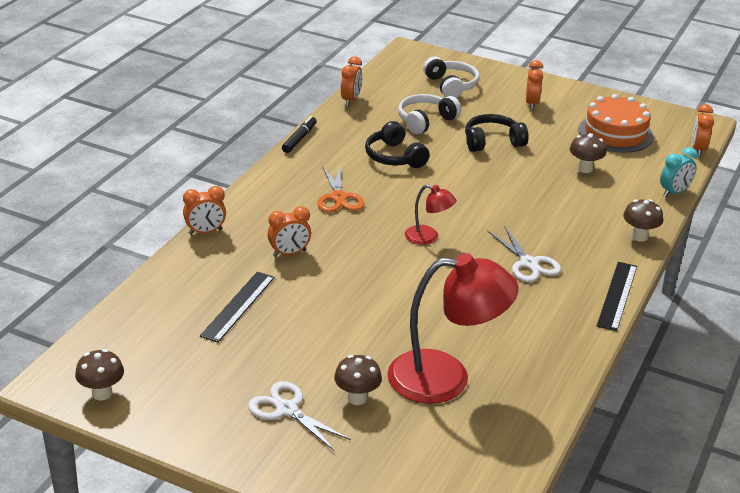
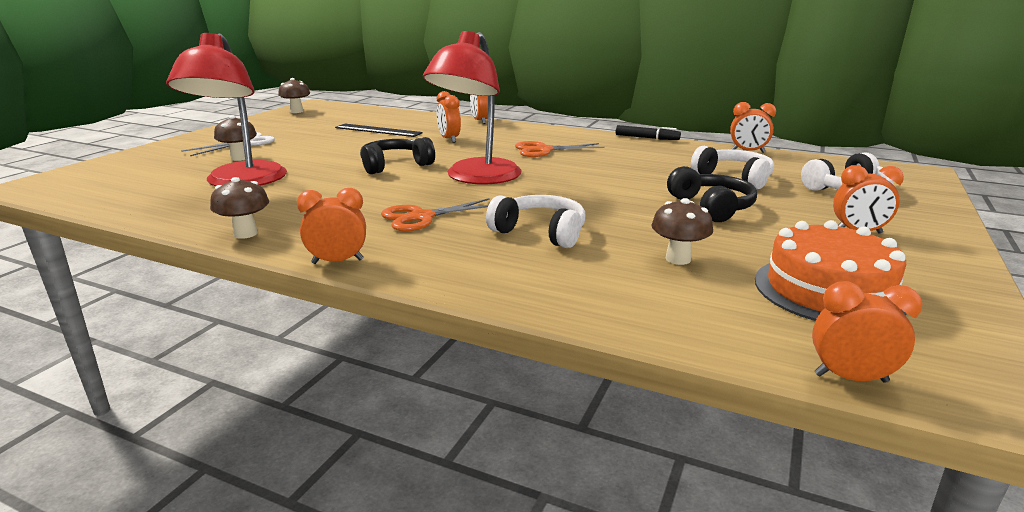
camera: 90 degrees right, 10 degrees down
black headphones [365,121,430,168] -> black headphones moved to [360,137,435,174]
red lamp [405,184,457,245] -> red lamp [423,31,521,185], size x2.06
white scissors [488,226,561,282] -> orange scissors [381,198,489,231]
black ruler [597,262,637,331] -> orange clock [297,188,366,264]
brown mushroom [623,199,663,241] -> brown mushroom moved to [210,177,269,239]
turquoise clock [660,147,698,197] -> none
none -> white headphones [486,195,586,248]

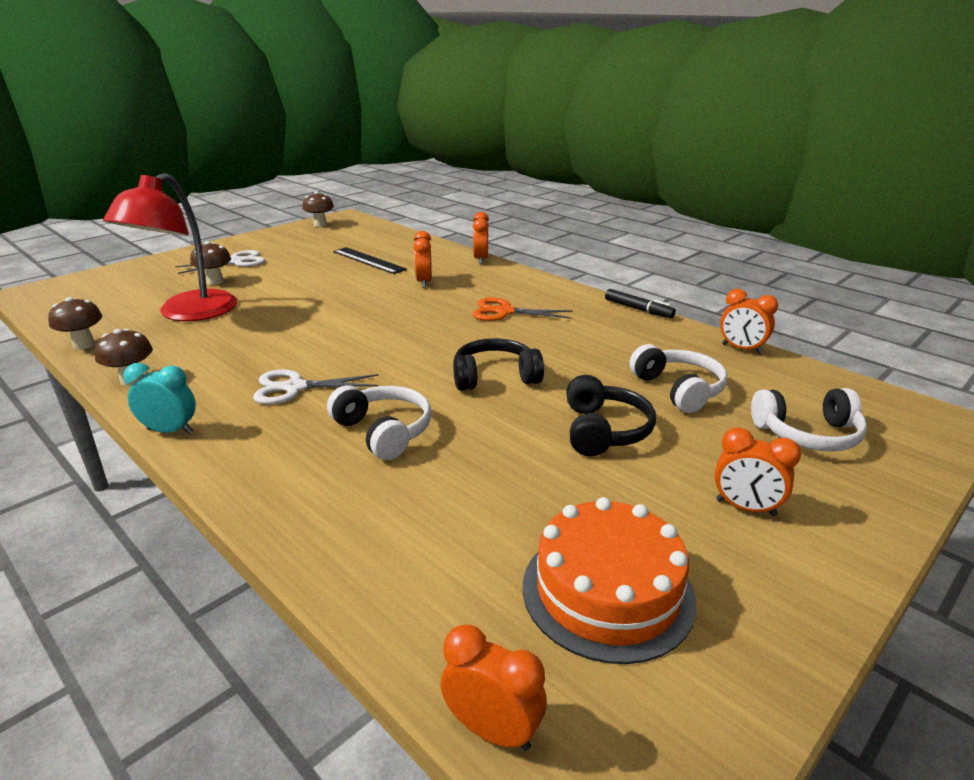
camera: 20 degrees right, 5 degrees up
orange clock [297,188,366,264] -> turquoise clock [123,363,196,434]
black headphones [360,137,435,174] -> black headphones moved to [453,338,544,391]
orange scissors [381,198,489,231] -> white scissors [253,369,379,405]
red lamp [423,31,521,185] -> none
brown mushroom [652,198,713,265] -> brown mushroom moved to [48,297,102,349]

